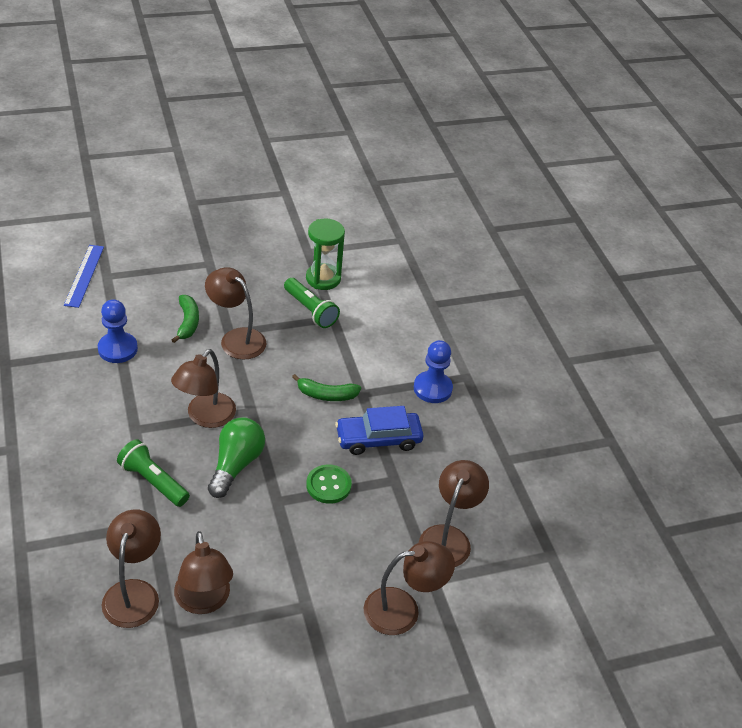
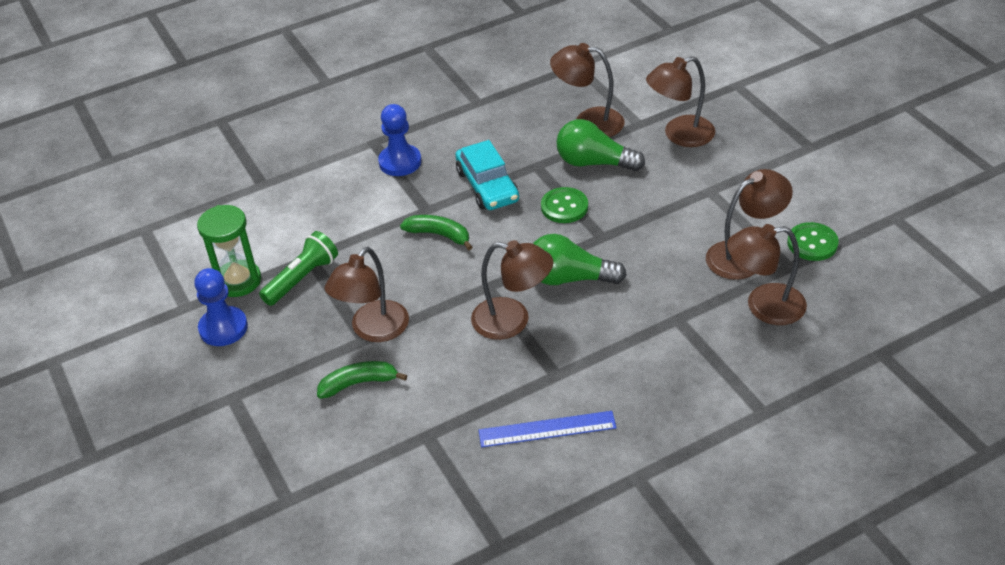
camera: 95 degrees left, 0 degrees up
blue ruler [64,245,104,308] -> blue ruler moved to [479,411,617,447]
blue pawn [98,299,138,363] -> blue pawn moved to [194,268,248,346]
green flashlight [117,439,190,507] -> none
green banana [292,374,361,401] -> green banana turned 60 degrees counterclockwise [400,215,472,250]
blue car [335,406,424,455] -> turquoise car [455,140,519,210]
brown lamp [364,541,455,635] -> brown lamp turned 90 degrees counterclockwise [646,56,715,147]
none -> green light bulb [556,119,645,171]
none -> green button [787,222,839,261]

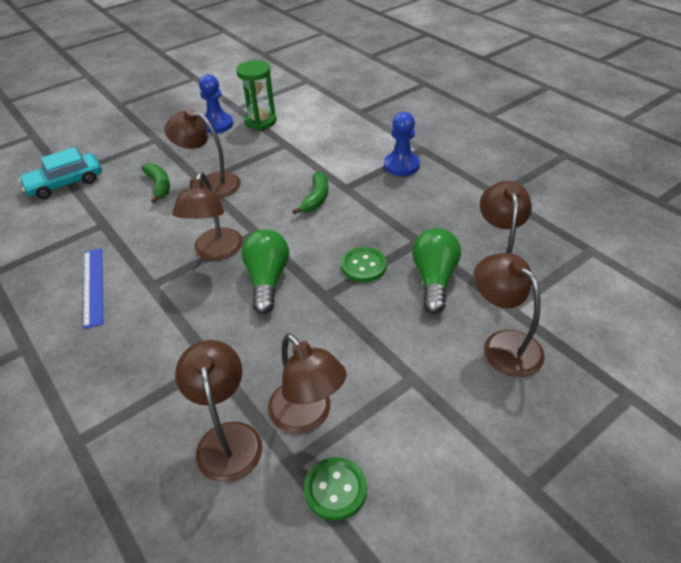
camera: 80 degrees right, 0 degrees up
green flashlight [259,231,338,306] -> none
turquoise car [455,140,519,210] -> turquoise car moved to [19,147,102,199]

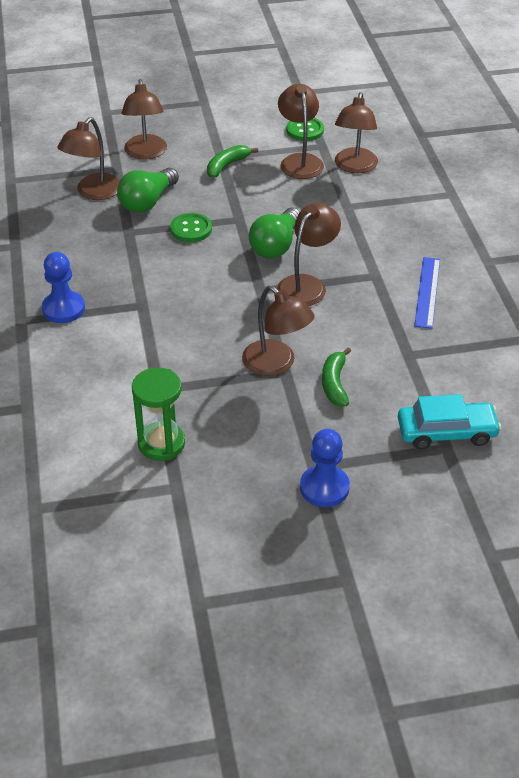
camera: 155 degrees left, 0 degrees up
blue pawn [199,74,233,133] -> blue pawn moved to [300,429,350,507]
green banana [293,172,328,214] -> green banana moved to [207,145,258,178]

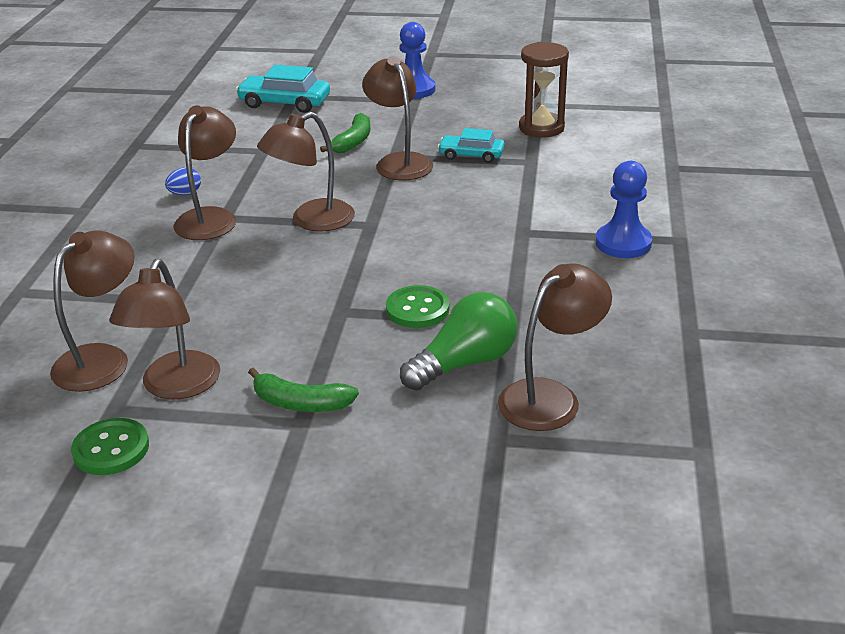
camera: 160 degrees left, 10 degrees down
brown lamp [122,79,167,160] -> brown lamp moved to [173,105,236,240]
green hourglass [132,368,185,461] -> brown hourglass [519,42,569,137]
green banana [207,145,258,178] -> green banana turned 45 degrees clockwise [248,367,359,412]
green light bulb [249,208,300,258] -> none
blue ruler [414,257,440,329] -> blue egg [165,167,201,195]
none -> turquoise car [438,128,505,163]

